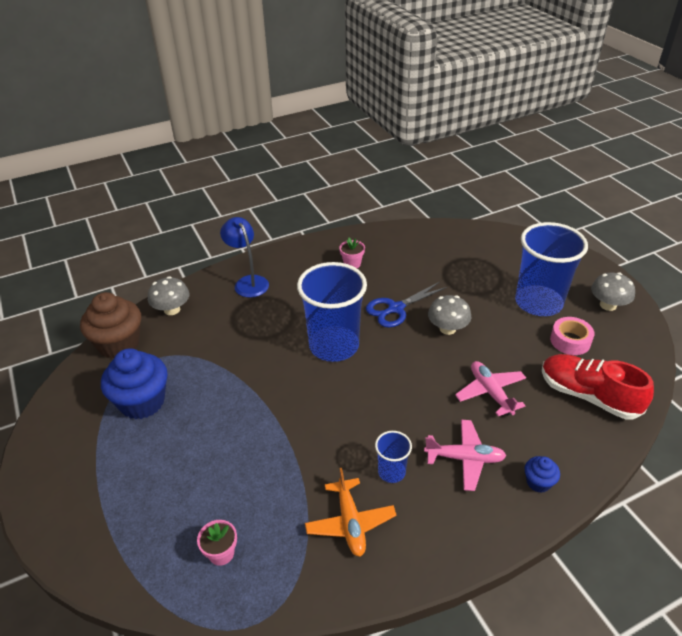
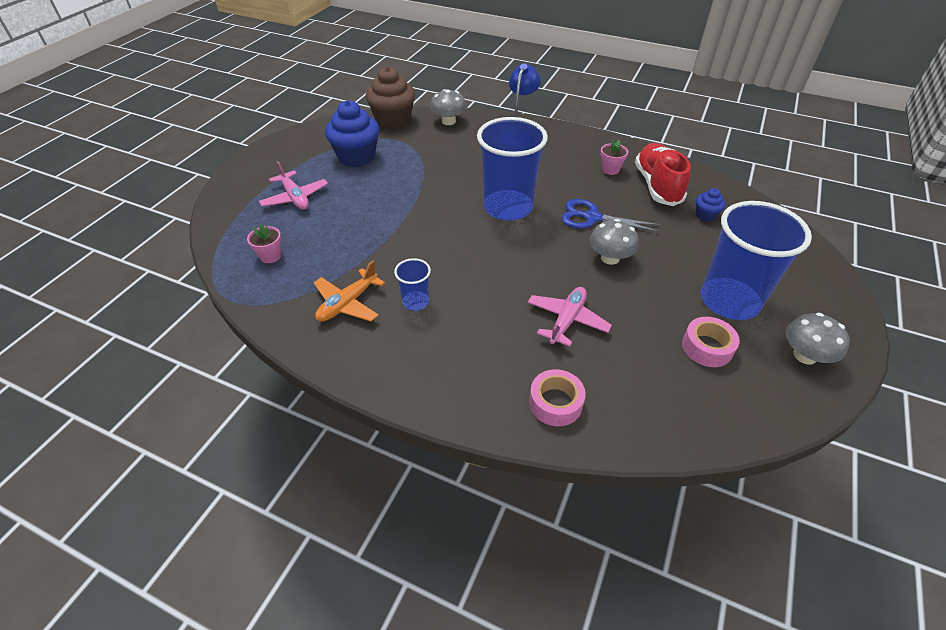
camera: 50 degrees right, 5 degrees up
pink plane [424,420,506,491] -> pink plane moved to [259,161,328,209]
blue cupcake [525,456,560,493] -> blue cupcake moved to [696,188,726,222]
red shoe [542,354,654,419] -> red shoe moved to [635,143,691,206]
none -> pink tape [529,369,586,426]

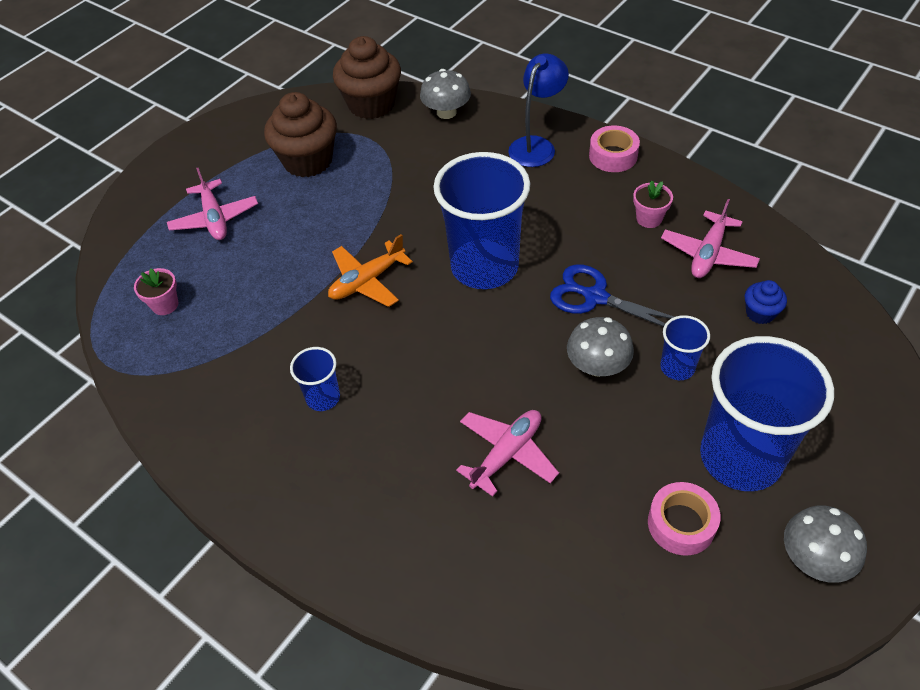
camera: 15 degrees right, 5 degrees up
orange plane [314,261,385,322] -> orange plane moved to [328,234,413,307]
blue cupcake [325,100,379,167] -> brown cupcake [264,92,337,177]
pink tape [529,369,586,426] -> pink tape moved to [589,125,640,172]
red shoe [635,143,691,206] -> pink plane [661,199,760,278]
none -> blue cup [660,315,710,380]

